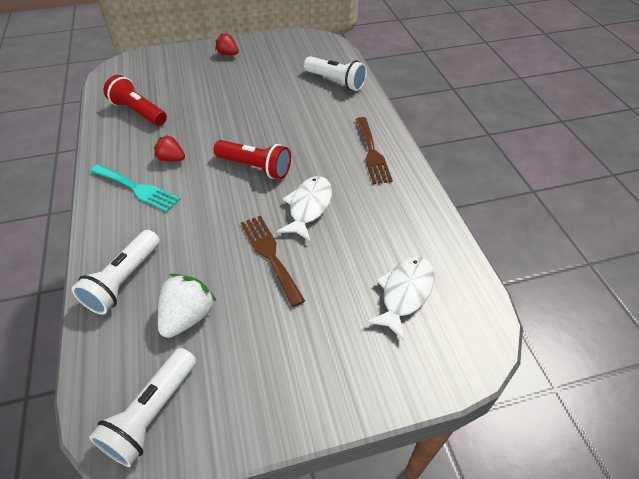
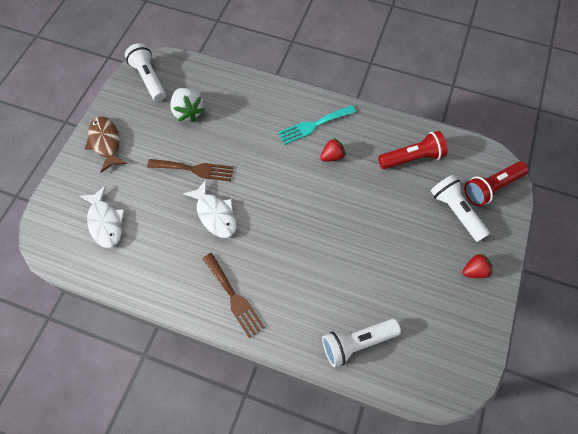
camera: 125 degrees right, 15 degrees up
white flashlight [72,230,160,315] -> white flashlight moved to [431,175,490,242]
red flashlight [213,140,291,179] -> red flashlight moved to [464,162,529,206]
brown fork [356,117,393,184] -> brown fork turned 150 degrees counterclockwise [202,253,265,338]
none -> brown fish [85,116,127,173]

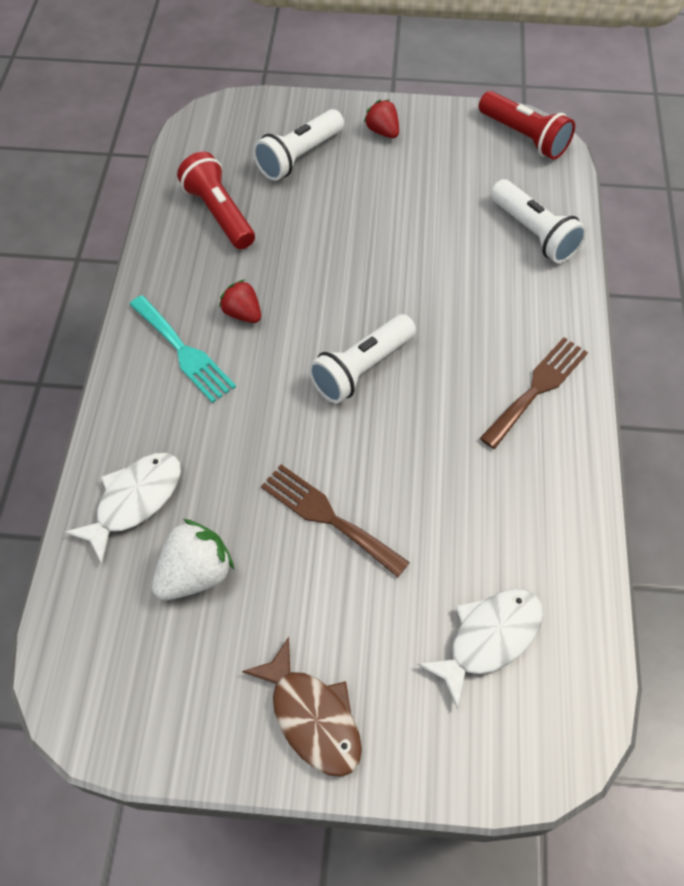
camera: 105 degrees left, 5 degrees down
brown fish [85,116,127,173] -> brown fish turned 90 degrees counterclockwise [242,637,362,777]
white flashlight [125,43,166,102] -> white flashlight moved to [309,314,416,404]
brown fork [147,159,234,181] -> brown fork turned 45 degrees counterclockwise [261,464,410,577]
white fish [183,180,236,238] -> white fish moved to [64,453,181,564]
red flashlight [464,162,529,206] -> red flashlight moved to [479,91,575,160]

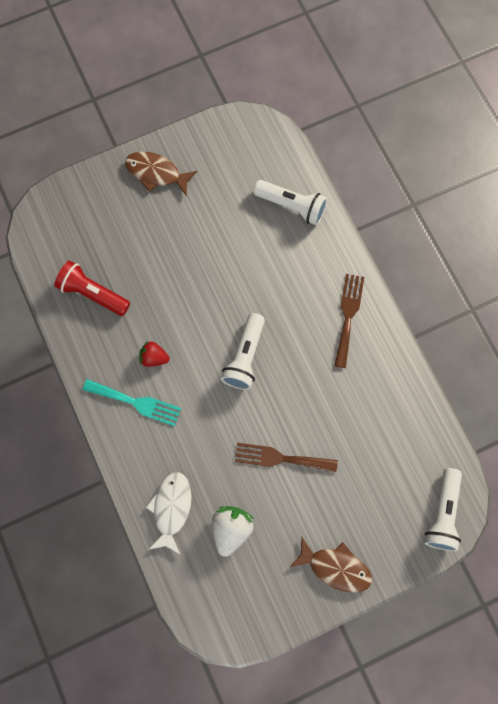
camera: 30 degrees left, 15 degrees up
white flashlight [253,109,344,181] -> white flashlight moved to [425,468,462,551]
red strawberry [364,100,399,138] -> brown fish [125,151,198,196]
white fish [417,589,543,709] -> none
red flashlight [479,91,575,160] -> none

